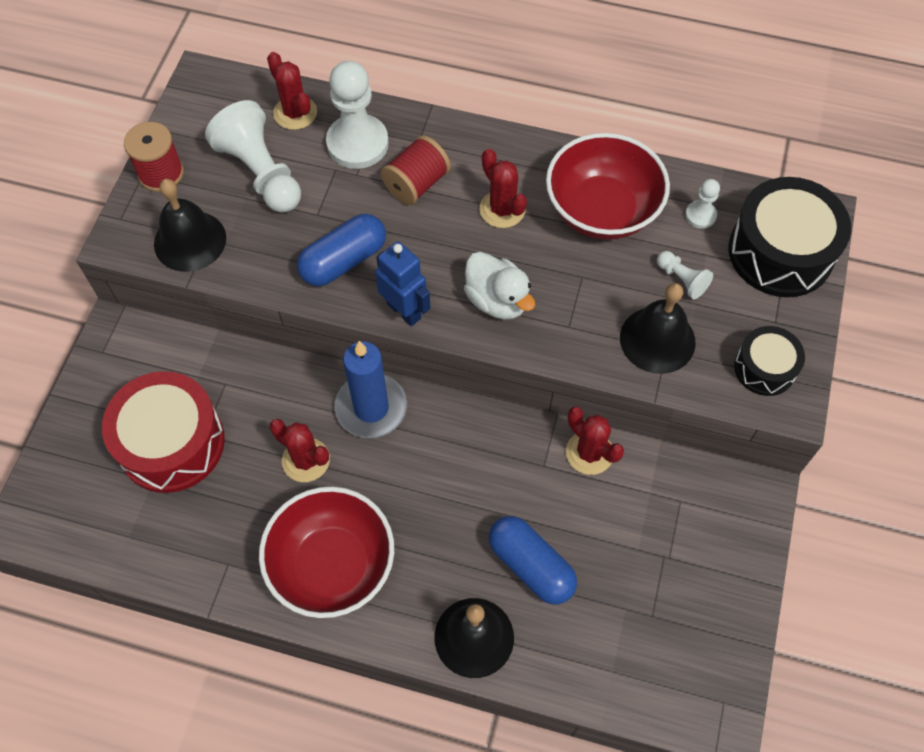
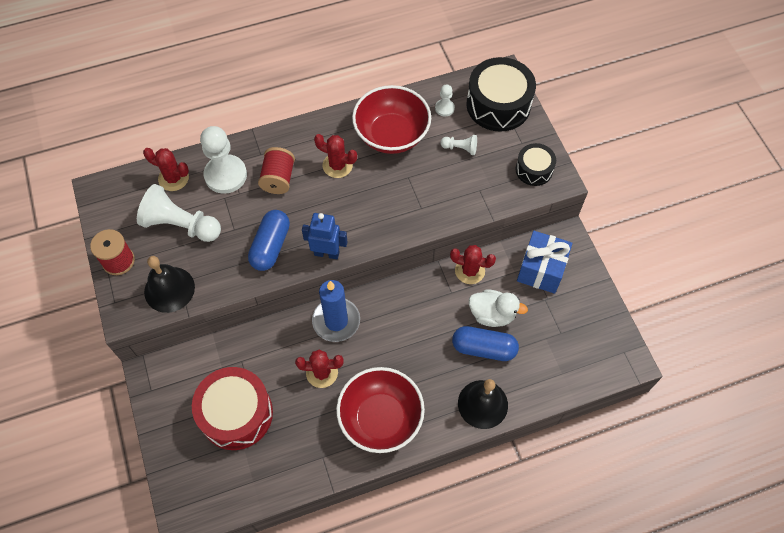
camera: 35 degrees left, 0 degrees up
white duck [464,252,535,320] -> white duck moved to [469,289,528,327]
black bell [620,283,696,374] -> none
none -> blue gift [517,231,572,294]

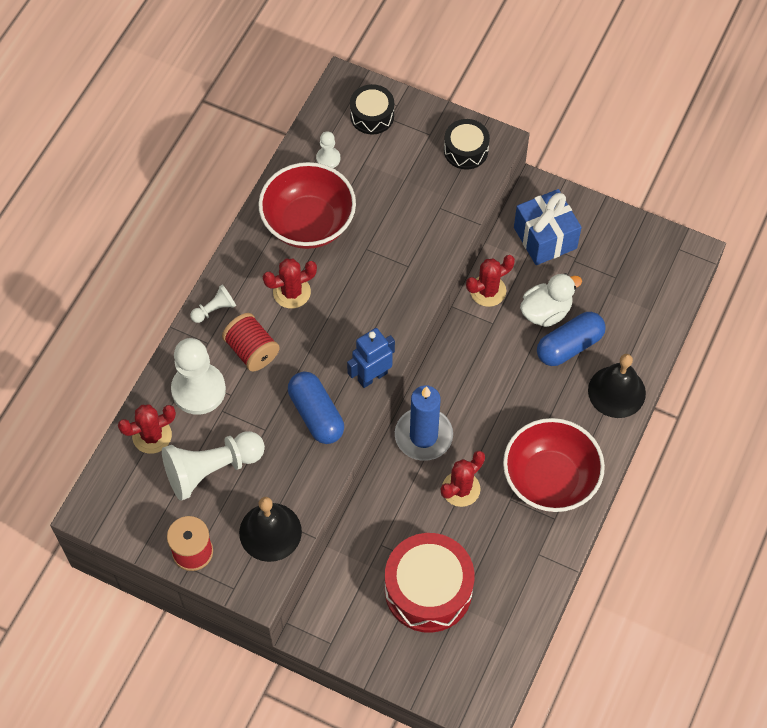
camera: 45 degrees left, 0 degrees up
white pawn [441,135,477,155] -> white pawn moved to [190,284,236,323]
black drum [466,57,536,132] -> black drum [350,84,394,135], size x0.56

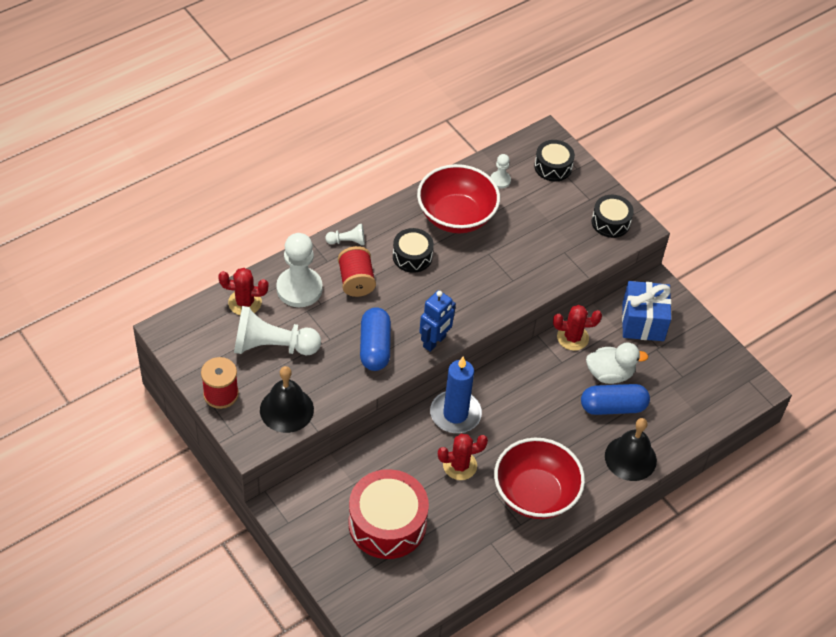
camera: 25 degrees right, 10 degrees down
red cactus [263,259,317,308] -> black drum [393,228,434,273]
blue robot [347,328,395,388] -> blue robot turned 135 degrees clockwise [419,290,456,352]

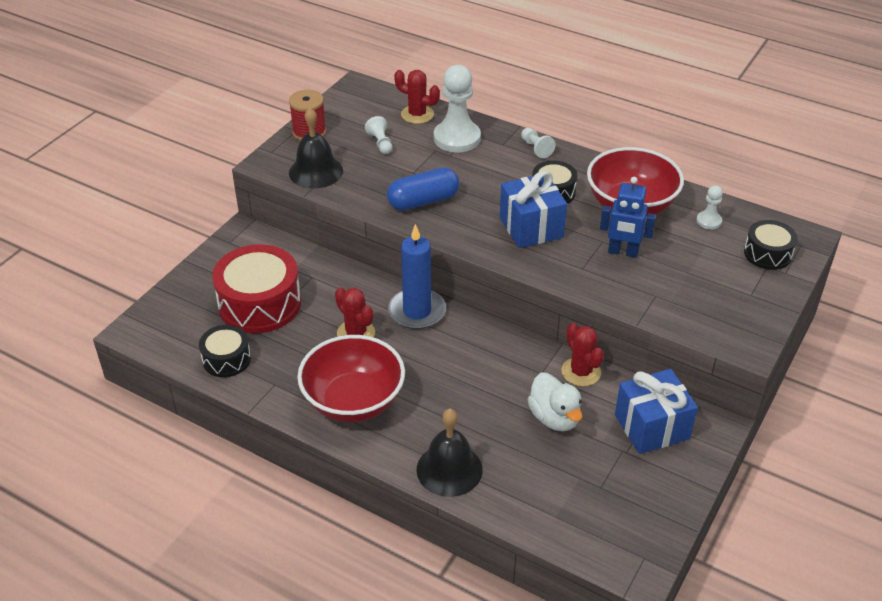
camera: 70 degrees right, 10 degrees down
red cactus [218,268,269,315] -> red cactus turned 45 degrees counterclockwise [394,70,440,124]
white pawn [234,306,321,355] -> white pawn [365,116,393,154], size x0.48
red spool [338,246,376,297] -> none
blue robot [419,290,456,352] -> blue robot moved to [600,177,656,258]
blue capsule [581,384,650,415] -> none
black drum [592,195,634,238] -> black drum moved to [199,325,251,377]
none -> blue gift [500,171,567,248]

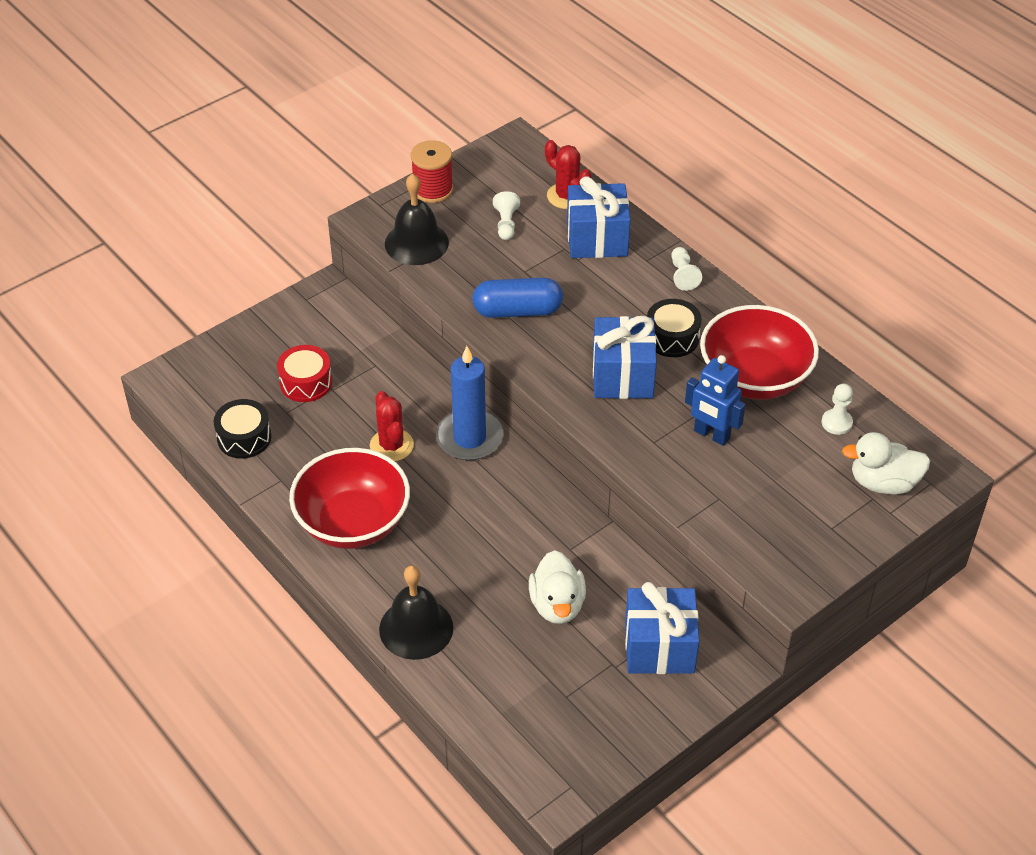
camera: 20 degrees right, 5 degrees up
red drum [212,244,301,333] -> red drum [277,345,332,402], size x0.56
white pawn [434,65,481,153] -> blue gift [567,176,630,258]
red cactus [561,323,604,386] -> none
black drum [744,220,798,270] -> white duck [842,432,930,495]

